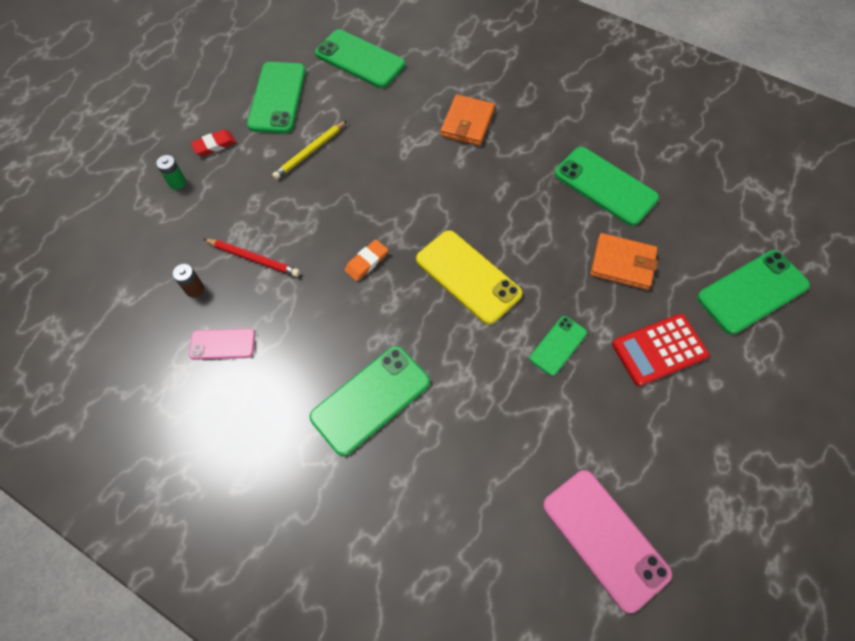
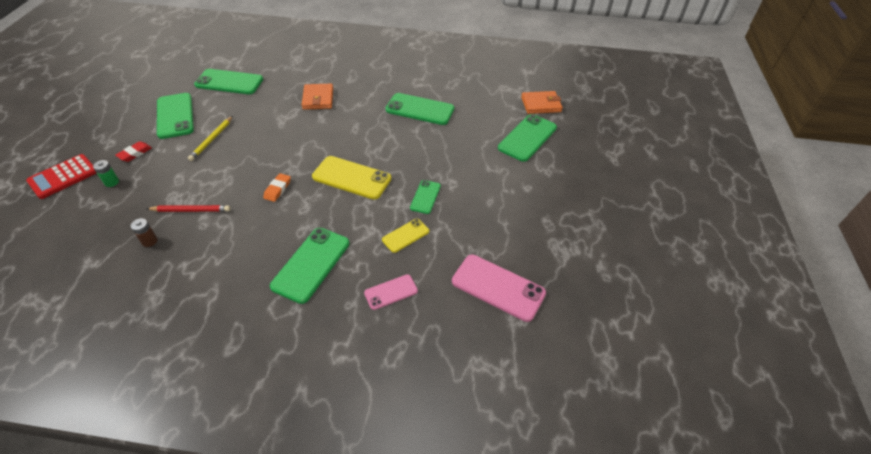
camera: 25 degrees left, 15 degrees down
pink phone [189,329,255,360] -> pink phone moved to [364,274,418,310]
orange wallet [590,233,658,290] -> orange wallet moved to [521,91,563,114]
red calculator [612,314,709,386] -> red calculator moved to [26,154,96,199]
none -> yellow phone [382,219,429,253]

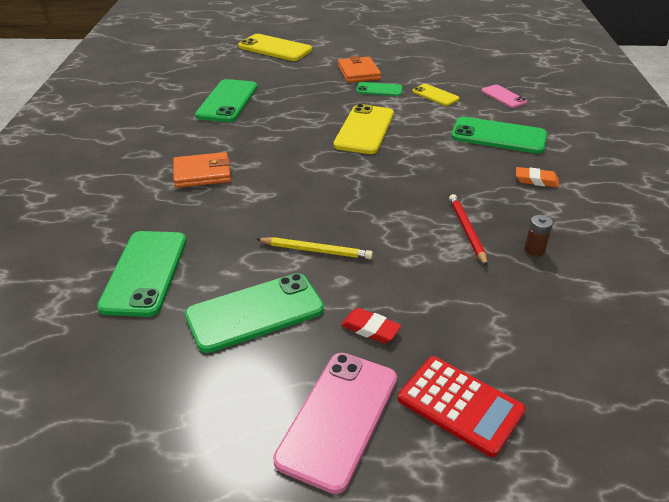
camera: 95 degrees left, 10 degrees down
green battery [93,160,119,187] -> none
orange eraser [263,173,291,202] -> orange eraser moved to [516,167,559,187]
pink phone [452,255,546,322] -> pink phone moved to [273,353,397,494]
green phone [498,114,557,162] -> yellow phone [238,34,312,61]
orange wallet [521,91,563,114] -> orange wallet moved to [338,56,381,83]

